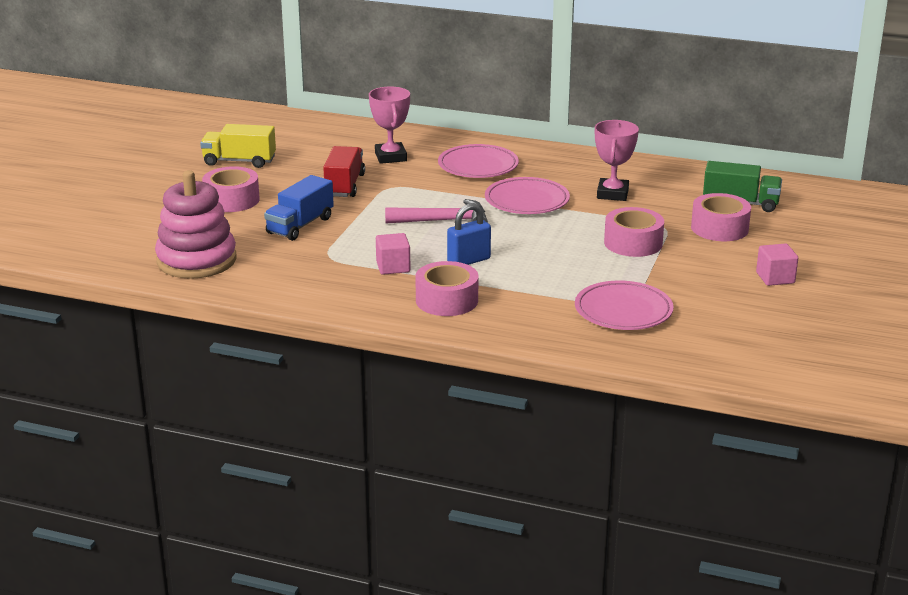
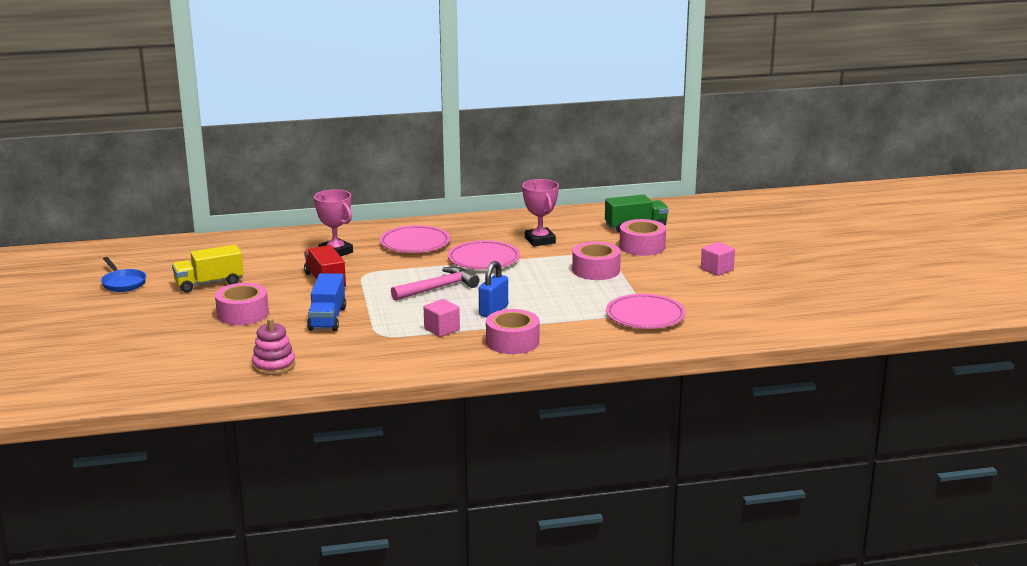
camera: 30 degrees left, 5 degrees down
pink stacking toy [155,170,236,279] -> pink stacking toy [252,318,295,375], size x0.58
none -> blue pan [101,257,146,292]

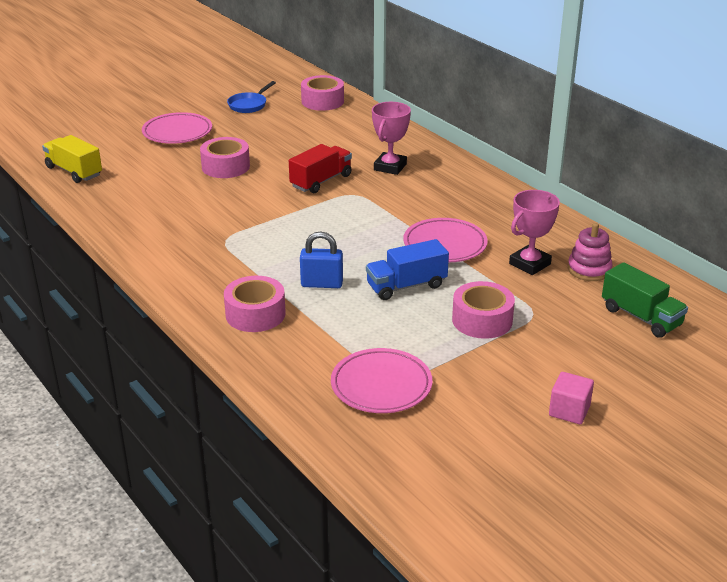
camera: 65 degrees right, 10 degrees up
yellow truck [172,245,244,292] -> yellow truck moved to [42,135,102,183]
pink stacking toy [252,318,295,375] -> pink stacking toy moved to [568,223,613,281]
blue truck [307,273,346,331] -> blue truck moved to [366,239,449,300]
pink plate [380,225,450,253] -> pink plate moved to [142,112,212,144]
pink hammer [391,267,480,301] -> none
pink cube [424,299,460,337] -> none
pink tape [619,219,666,256] -> pink tape moved to [301,75,344,111]

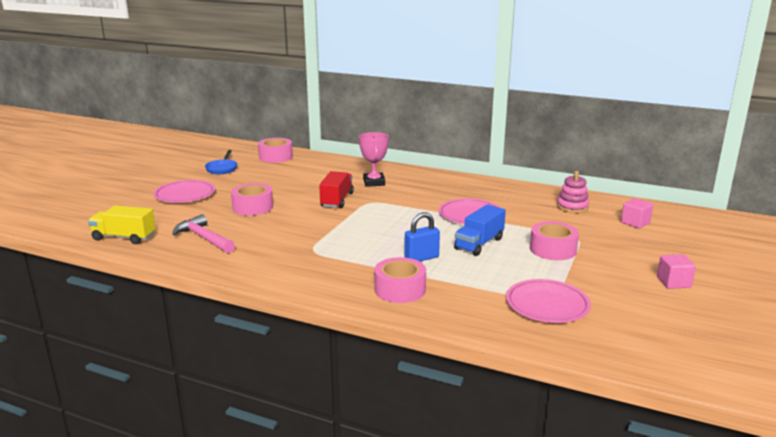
camera: 30 degrees left, 10 degrees down
pink trophy [509,190,560,275] -> none
green truck [602,262,688,338] -> pink cube [621,198,653,228]
none -> pink hammer [172,214,235,253]

